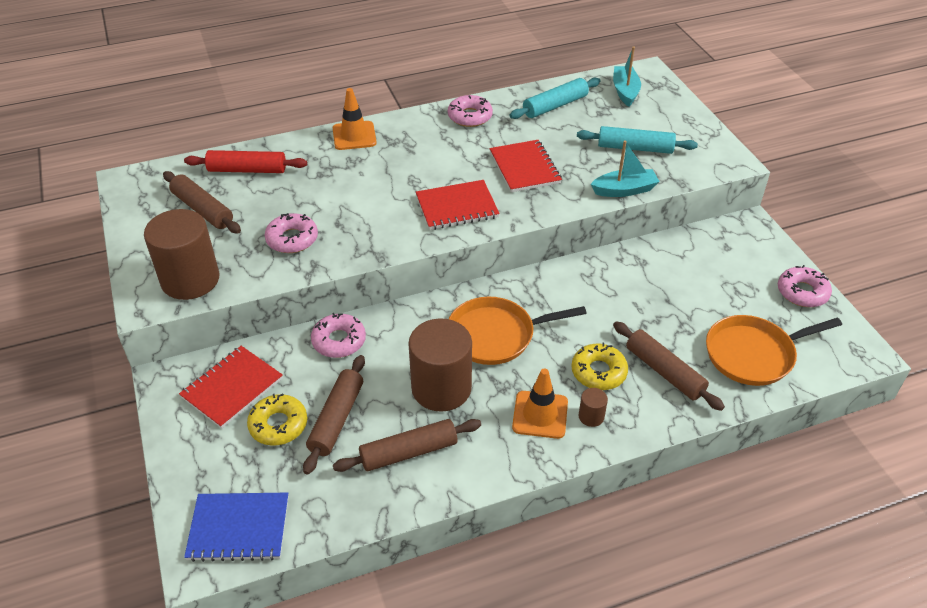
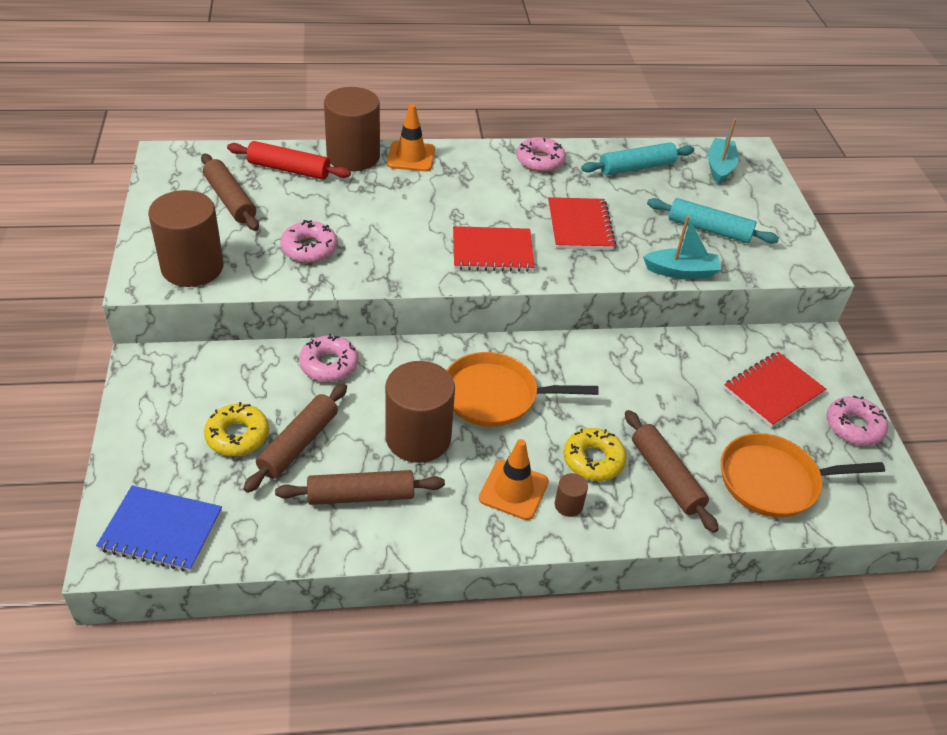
camera: 10 degrees right, 0 degrees up
red notebook [179,346,283,429] -> red notebook moved to [724,352,826,427]
none -> brown cylinder [324,87,380,171]

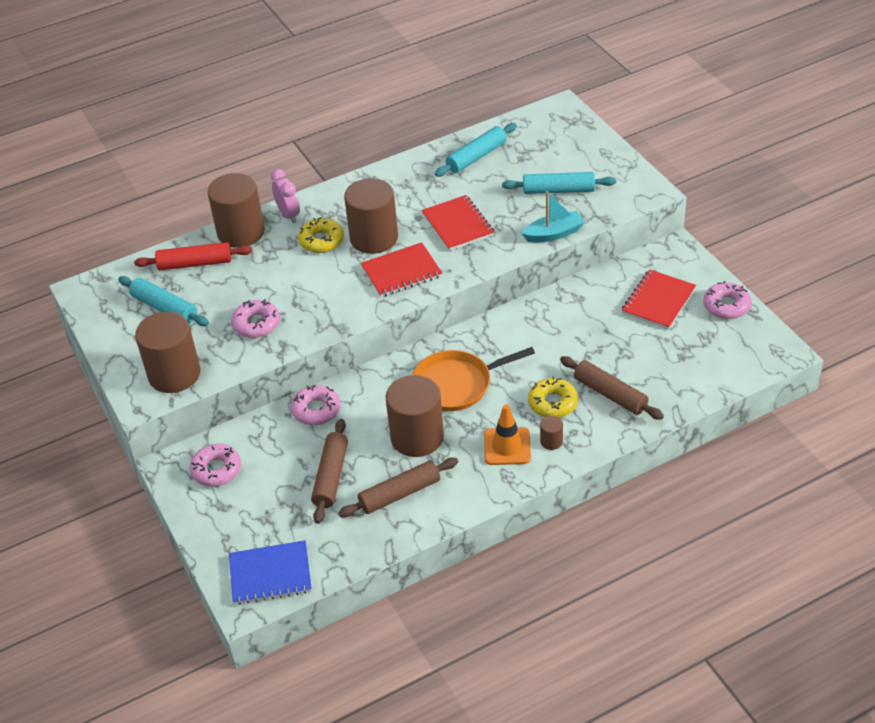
camera: 15 degrees left, 0 degrees up
brown rolling pin [201,153,259,231] -> turquoise rolling pin [118,276,209,326]
yellow donut [204,402,269,456] -> yellow donut moved to [298,217,344,253]
orange traffic cone [387,104,435,171] -> pink clock [271,169,300,223]
pink donut [516,137,566,172] -> pink donut moved to [190,444,241,487]
turquoise boat [708,118,739,184] -> none
orange pan [721,433,885,518] -> none
none -> brown cylinder [344,178,398,254]

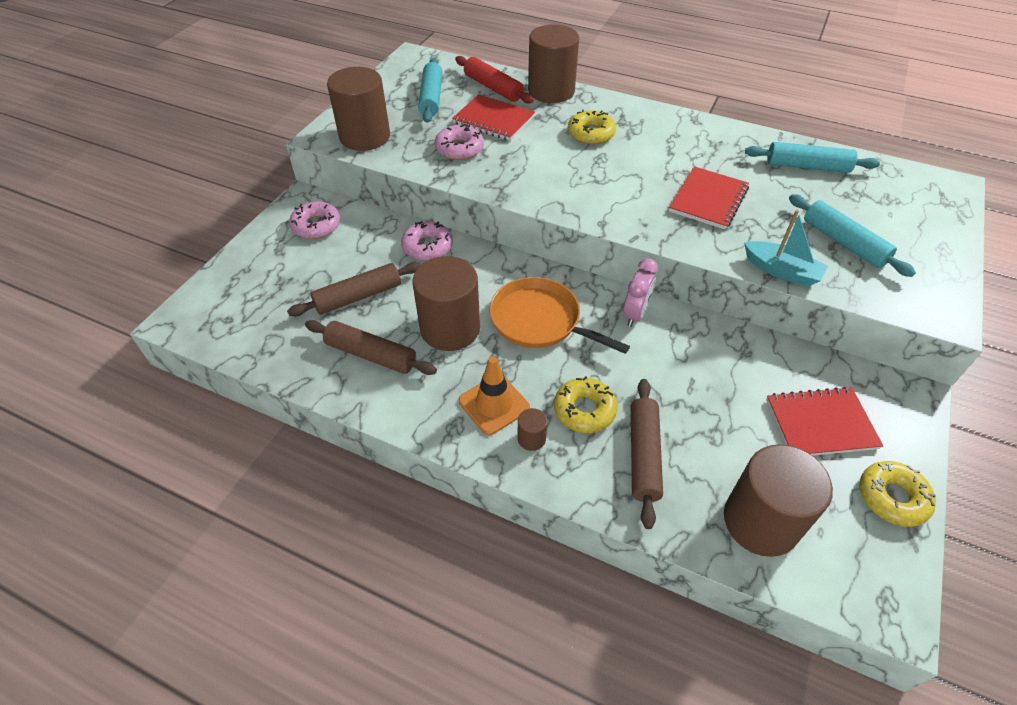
camera: 50 degrees right, 5 degrees up
blue notebook [229,540,312,605] -> none
pink clock [271,169,300,223] -> pink clock moved to [623,258,658,327]
brown cylinder [344,178,398,254] -> brown cylinder moved to [724,444,833,557]
red notebook [361,242,442,297] -> red notebook moved to [452,94,535,141]
pink donut [703,281,752,319] -> yellow donut [859,461,936,527]

